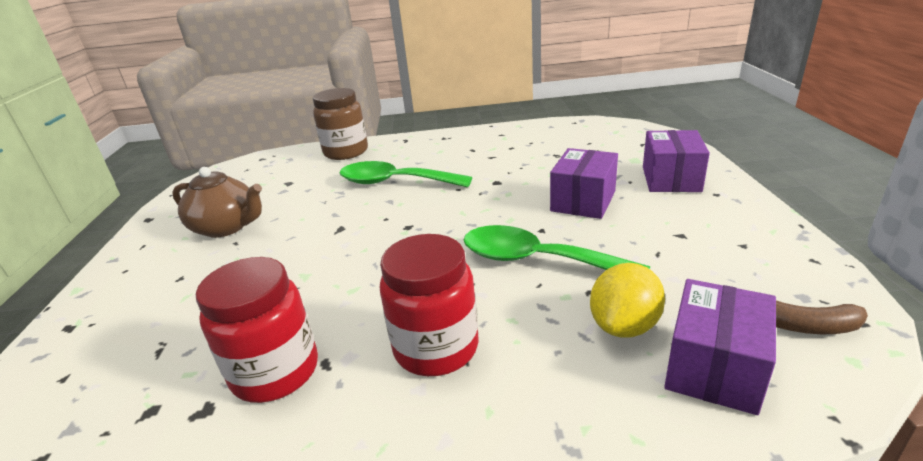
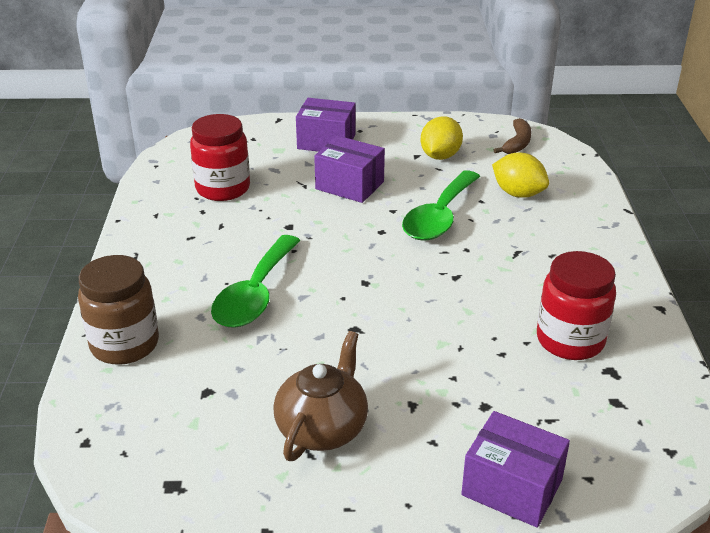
camera: 90 degrees left, 5 degrees up
red jar [380,234,478,376] -> red jar moved to [190,114,250,201]
purple box [664,279,776,415] -> purple box moved to [461,411,570,528]
none -> yellow lemon [421,116,463,160]

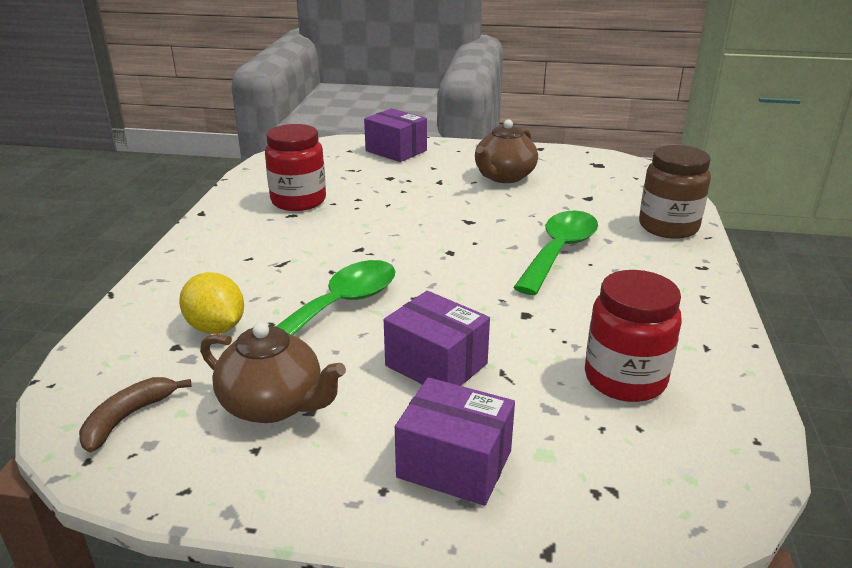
camera: 170 degrees left, 5 degrees down
yellow lemon [421,116,463,160] -> brown teapot [200,322,346,423]

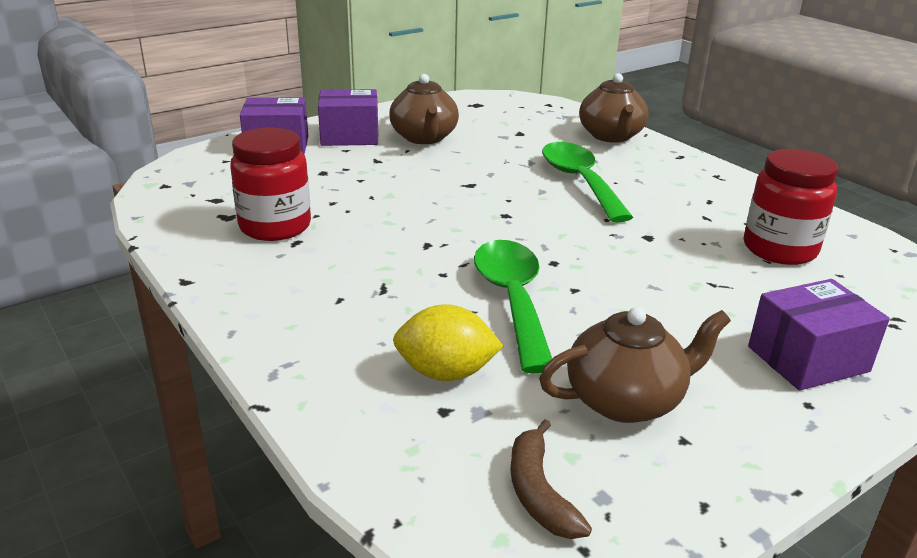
camera: 45 degrees left, 0 degrees up
purple box [384,291,490,386] -> purple box moved to [318,89,378,146]
brown jar [639,145,711,239] -> brown teapot [579,73,648,143]

